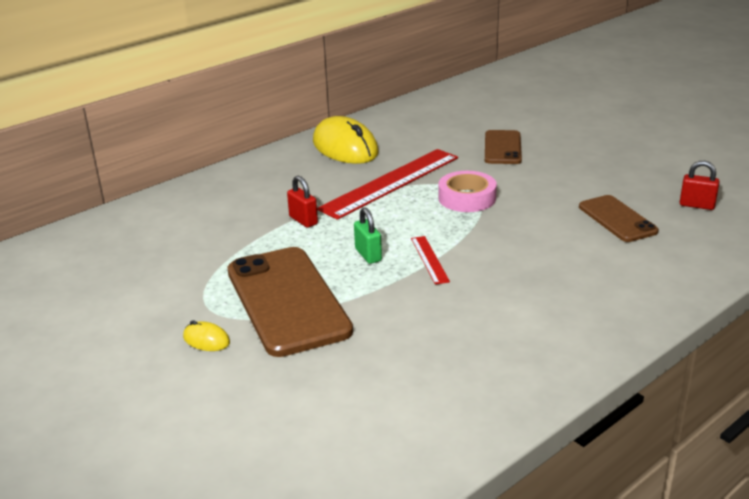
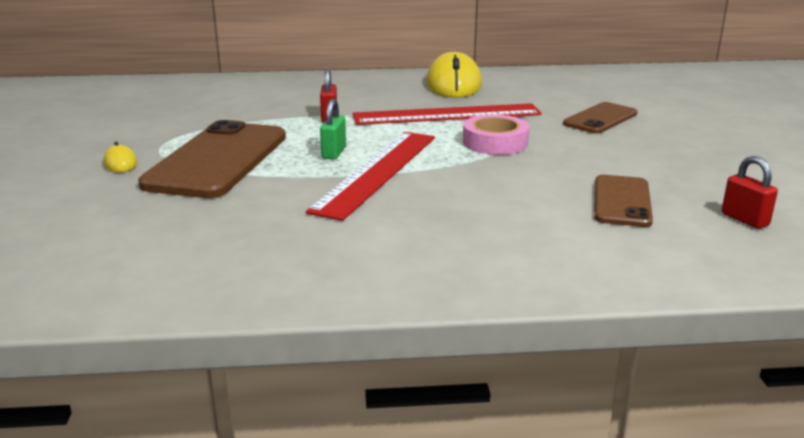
camera: 35 degrees right, 5 degrees down
red ruler [411,236,450,285] -> red ruler [306,132,435,221], size x2.25

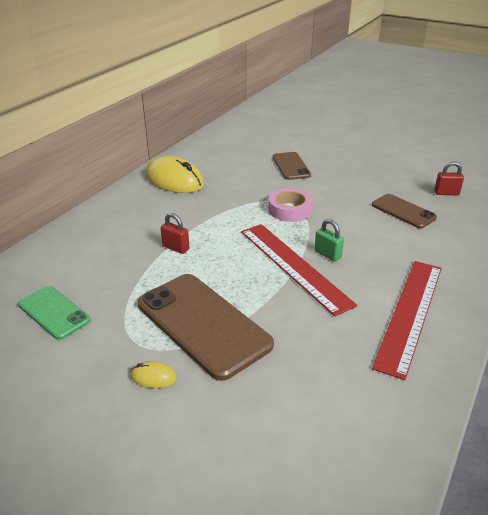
camera: 55 degrees left, 10 degrees up
green padlock [320,99,346,160] -> green padlock moved to [314,219,344,262]
red ruler [353,103,542,125] -> red ruler moved to [372,261,442,380]
none -> green phone [18,286,91,340]

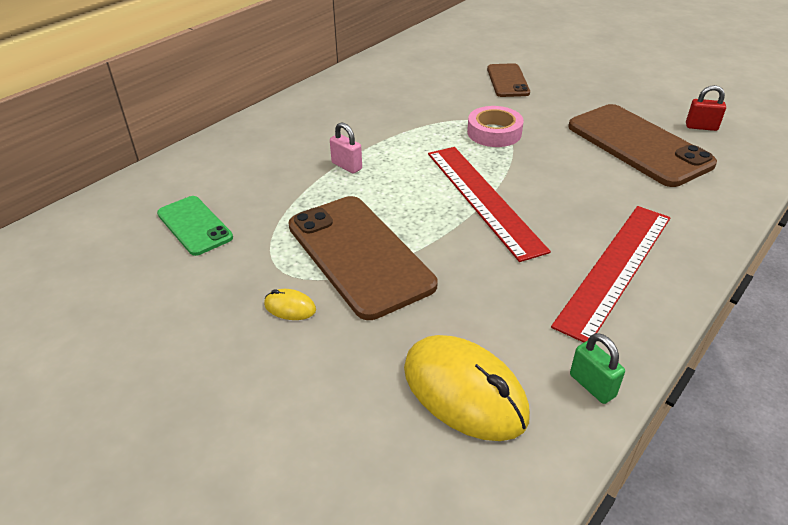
camera: 10 degrees right, 5 degrees up
yellow mouse [145,156,204,193] -> yellow mouse moved to [404,335,530,441]
red padlock [161,213,190,254] -> pink padlock [330,122,362,174]
green padlock [314,219,344,262] -> green padlock moved to [570,333,625,404]
brown phone [372,194,437,228] -> brown phone [568,104,717,187], size x1.81

